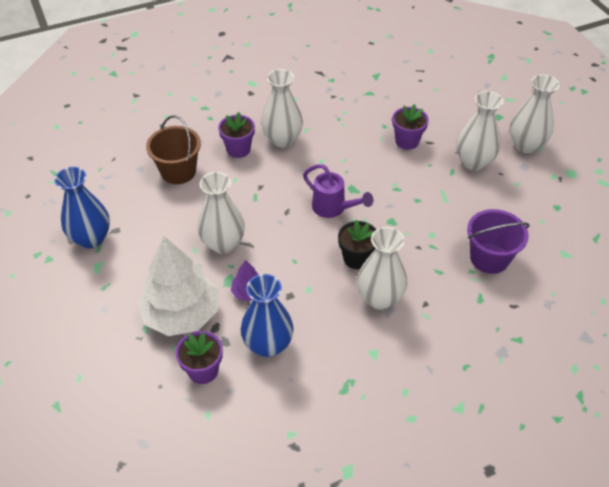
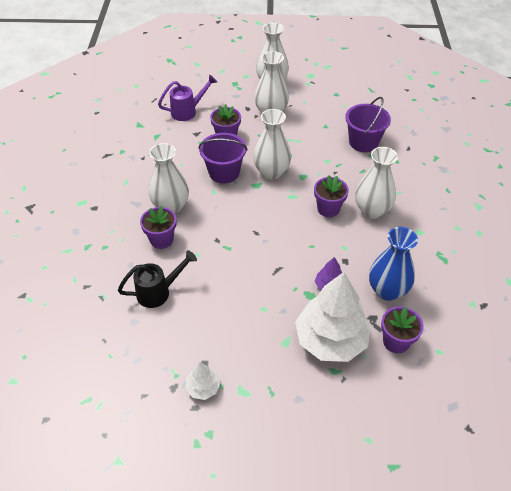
camera: 65 degrees left, 0 degrees up
blue vase [54,167,110,248] -> white tree [185,362,221,400]
brown bucket [146,115,201,184] -> black watering can [118,250,197,308]
white vase [197,172,245,254] -> white vase moved to [253,109,291,180]
purple watering can [303,164,373,218] -> purple watering can moved to [158,74,217,121]
black flower pot [338,220,377,269] -> purple flower pot [314,175,349,217]
none -> purple bucket [199,133,248,184]

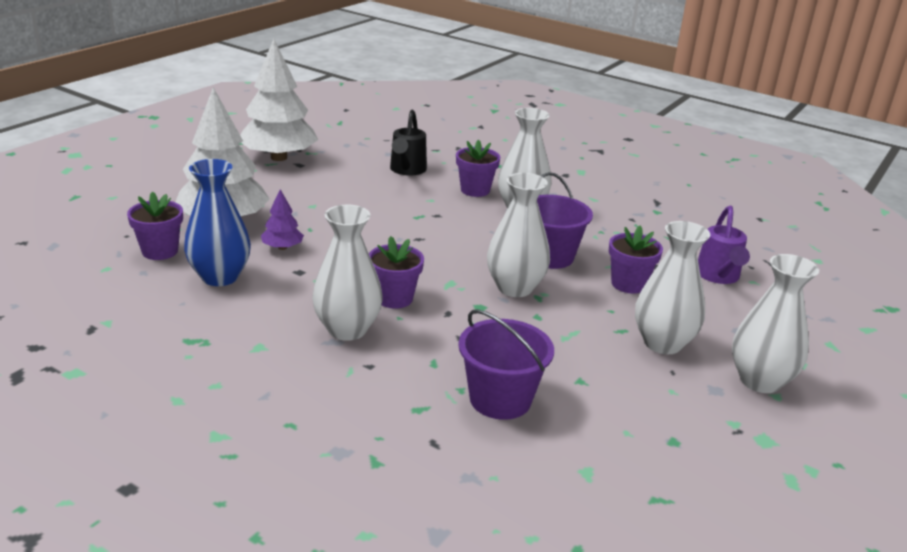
camera: 120 degrees right, 20 degrees down
white tree [185,362,221,400] -> white tree [240,39,318,161], size x2.25

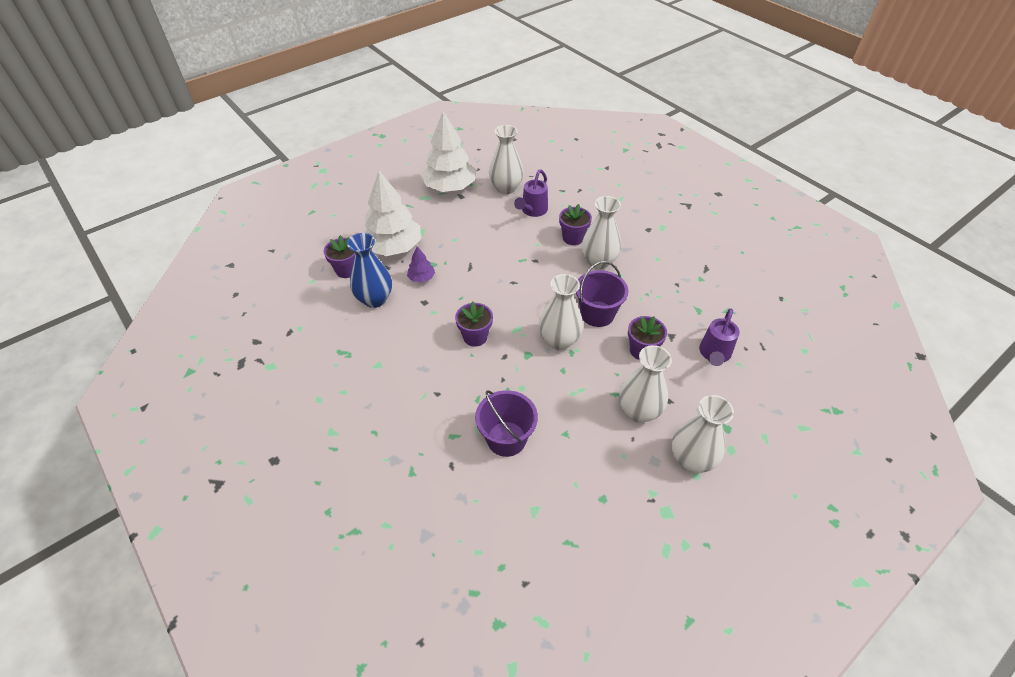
camera: 20 degrees right, 20 degrees up
white vase [312,205,383,341] -> white vase moved to [489,125,524,194]
black watering can [390,110,427,176] -> purple watering can [514,169,548,217]

